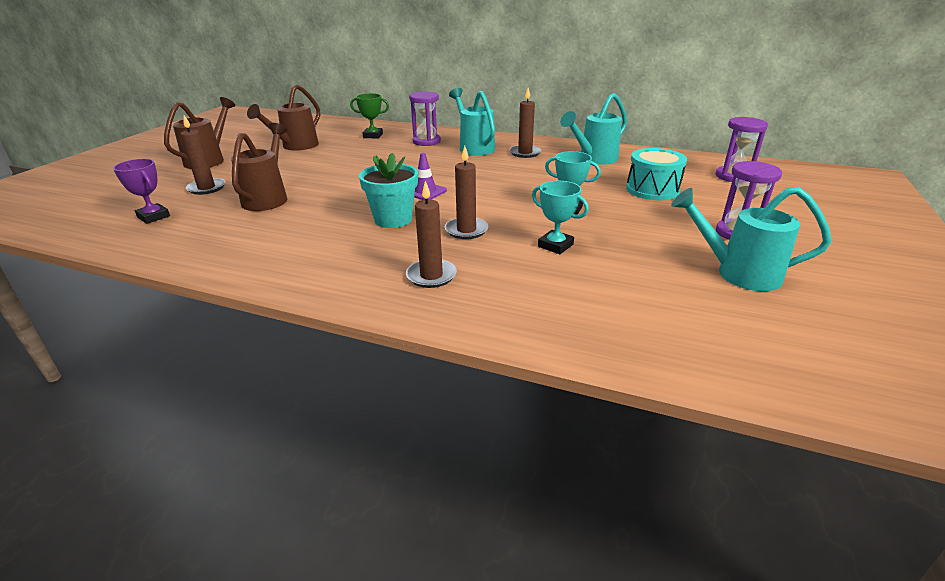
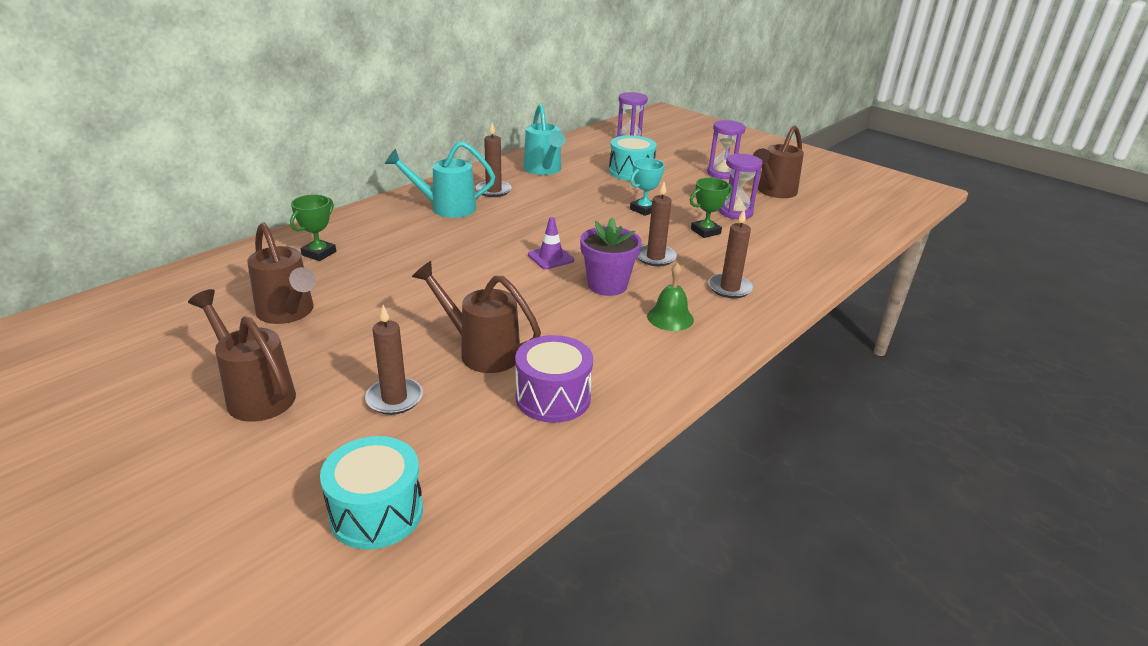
camera: 70 degrees left, 0 degrees up
purple trophy [113,159,170,224] -> none
turquoise flower pot [359,153,418,228] -> purple flower pot [580,217,642,296]
purple hourglass [409,92,441,146] -> purple hourglass moved to [719,154,762,219]
turquoise trophy [532,181,589,254] -> green trophy [690,178,732,238]
turquoise watering can [671,187,832,291] -> brown watering can [753,125,804,198]
none -> turquoise drum [320,436,423,550]
none -> purple drum [515,335,593,423]
none -> green bell [647,263,694,331]

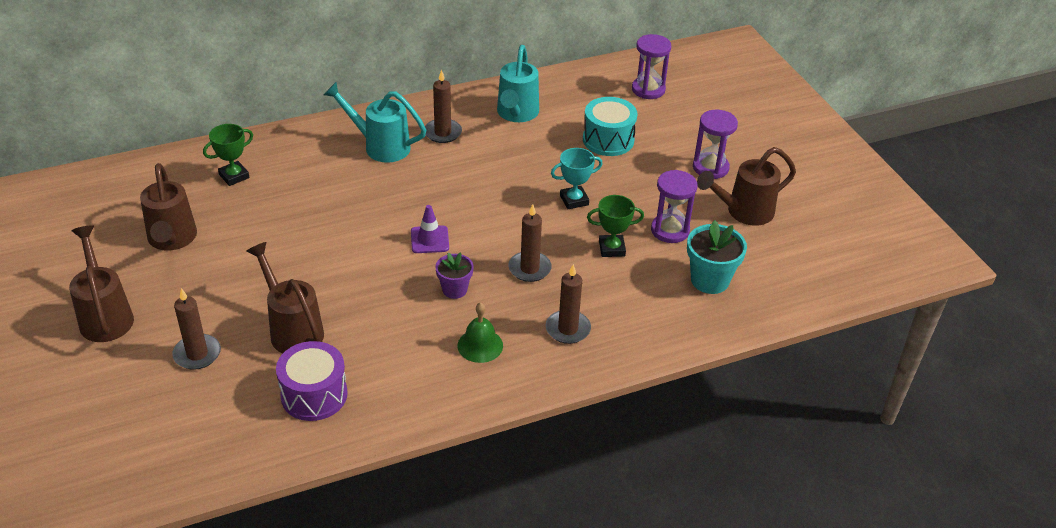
camera: 25 degrees right, 10 degrees up
turquoise drum [320,436,423,550] -> none
purple flower pot [580,217,642,296] -> purple flower pot [435,252,474,299], size x0.64
none -> turquoise flower pot [687,220,747,294]

